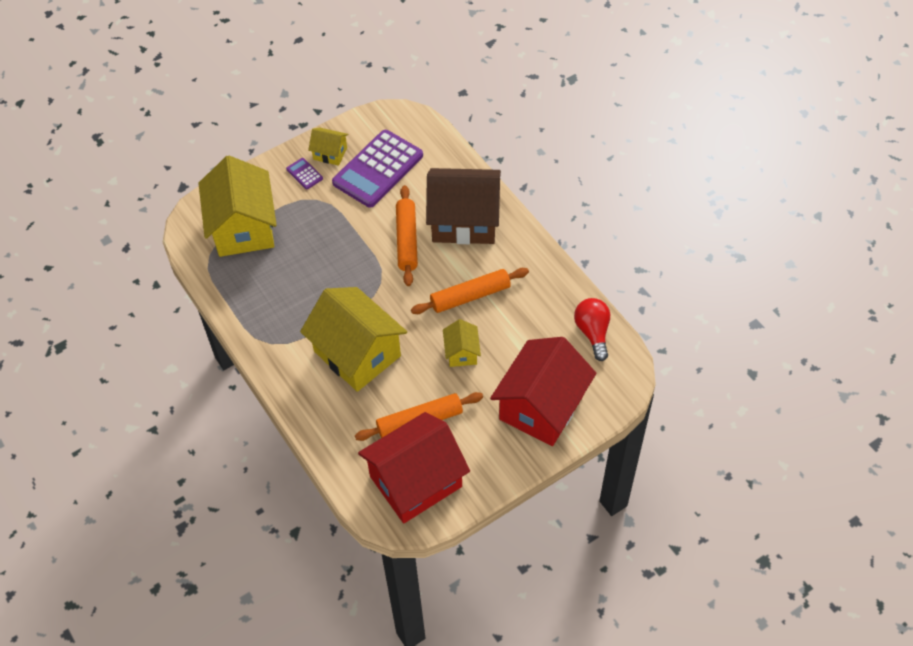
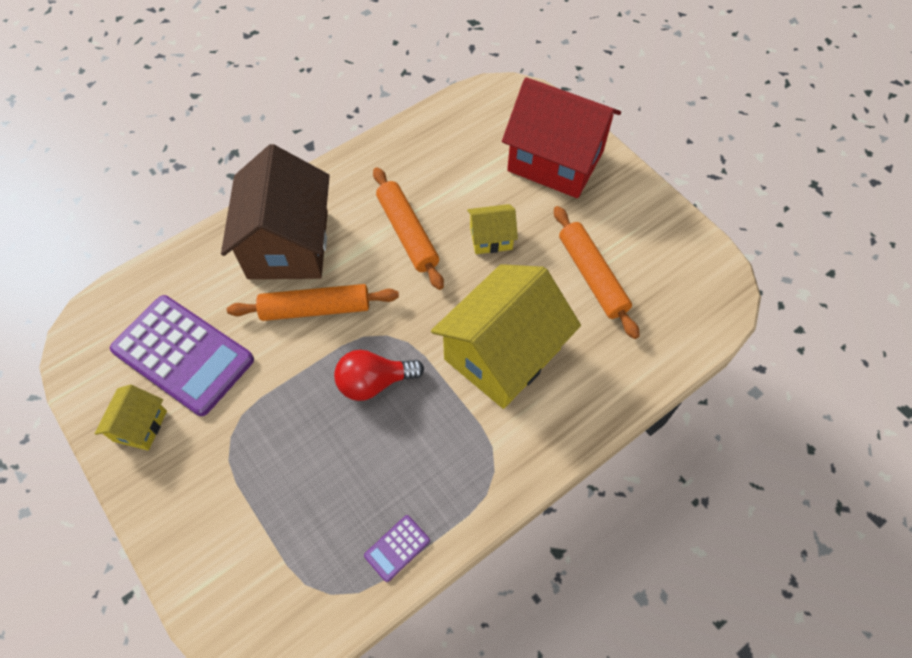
camera: 95 degrees left, 5 degrees up
yellow house [198,156,277,257] -> none
purple calculator [286,158,323,189] -> purple calculator moved to [364,515,430,582]
red house [358,412,470,523] -> none
red light bulb [574,298,610,361] -> red light bulb moved to [334,350,424,401]

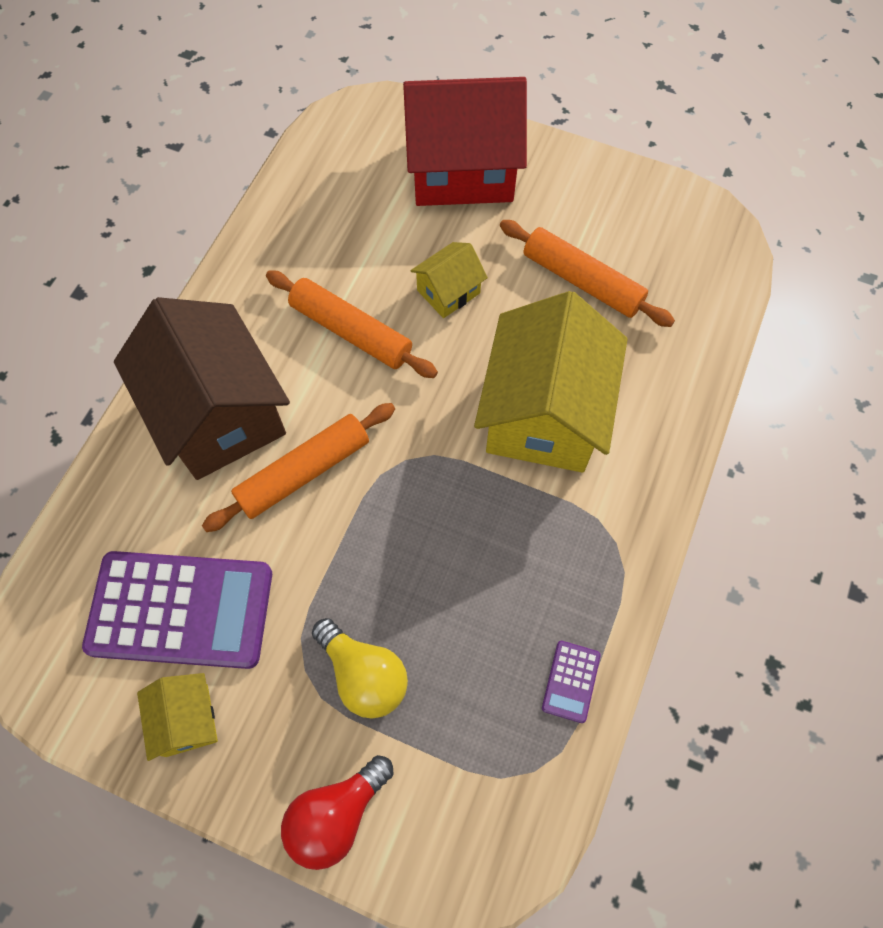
camera: 30 degrees left, 5 degrees up
red light bulb [334,350,424,401] -> red light bulb moved to [281,755,393,870]
none -> yellow light bulb [312,618,408,719]

